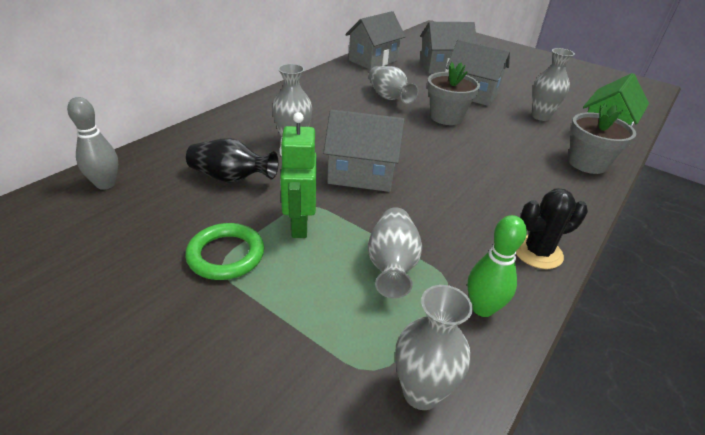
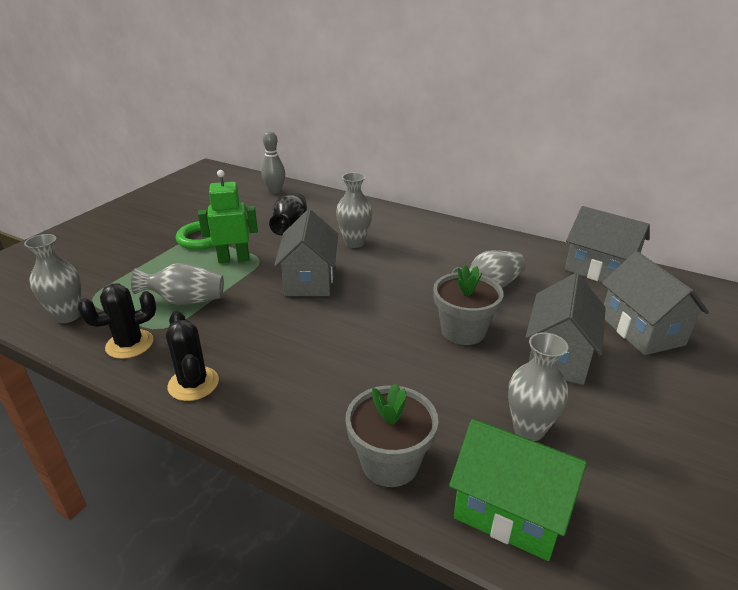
camera: 85 degrees right, 5 degrees down
green bowling pin [468,215,527,317] -> black cactus [78,284,156,359]

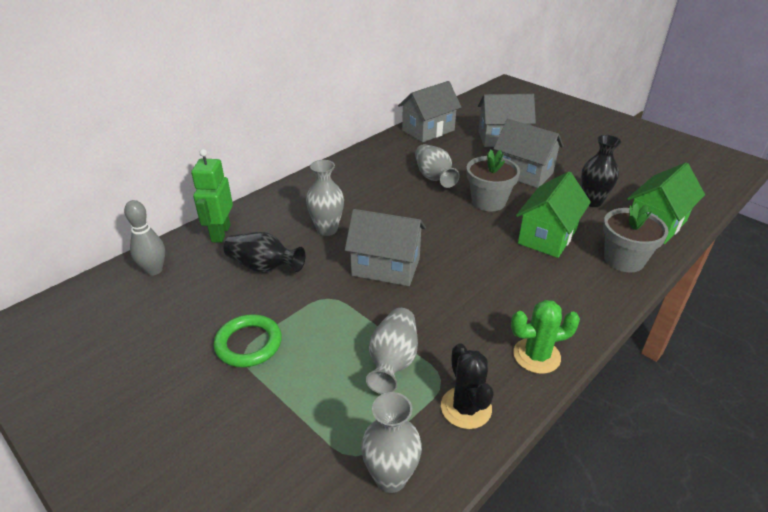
camera: 75 degrees left, 5 degrees up
black cactus [166,311,219,401] -> green cactus [511,300,580,374]
green robot [198,170,258,263] -> green robot moved to [191,149,233,243]
grey vase [508,332,568,441] -> black vase [581,135,621,207]
none -> green house [516,172,591,258]

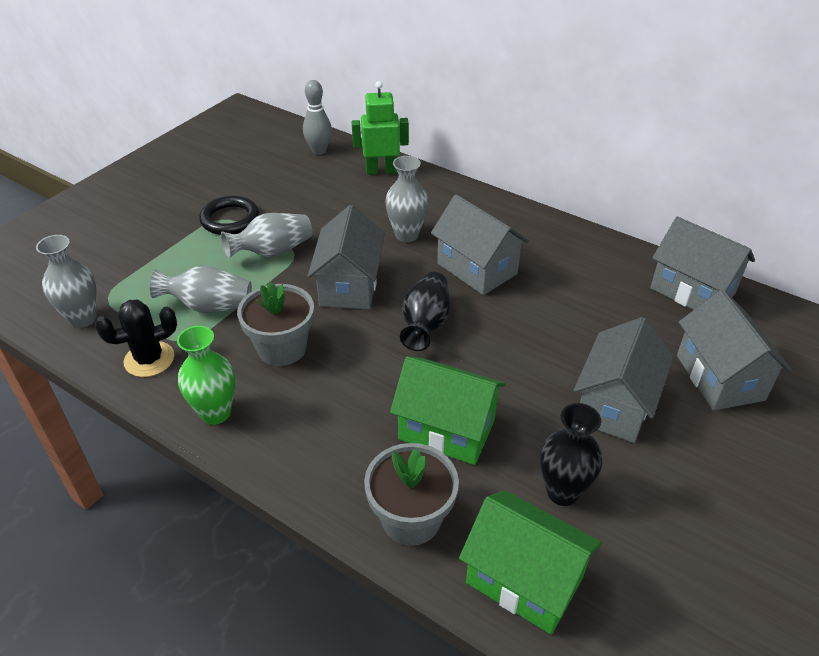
camera: 80 degrees right, 5 degrees up
green ring [214,314,282,367] -> black ring [199,196,259,235]
black vase [224,232,306,272] -> black vase moved to [400,272,450,351]
grey vase [415,144,460,188] -> grey vase moved to [221,213,312,258]
grey flower pot [467,149,520,212] -> grey flower pot moved to [237,282,314,366]
green cactus [511,300,580,374] -> green vase [177,326,235,425]
none -> grey house [431,194,529,295]

